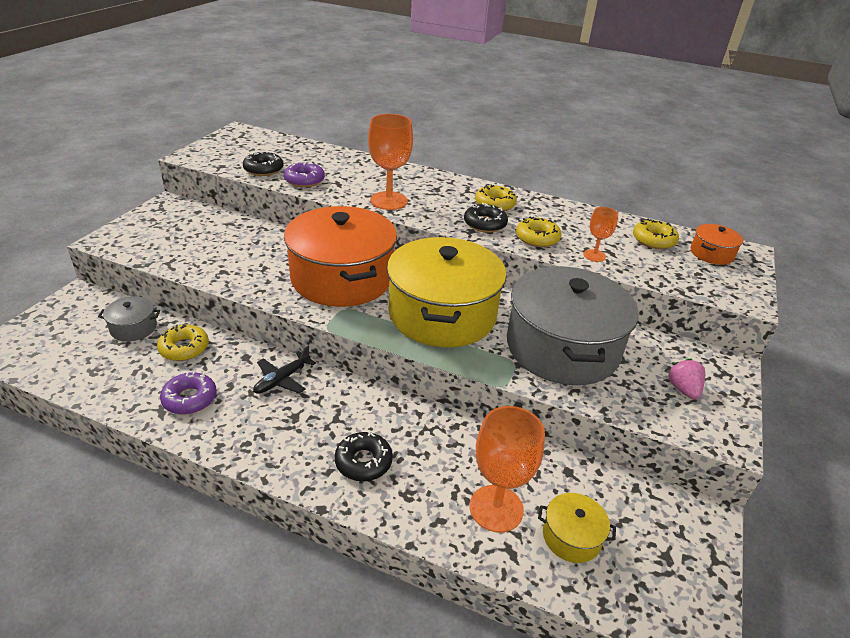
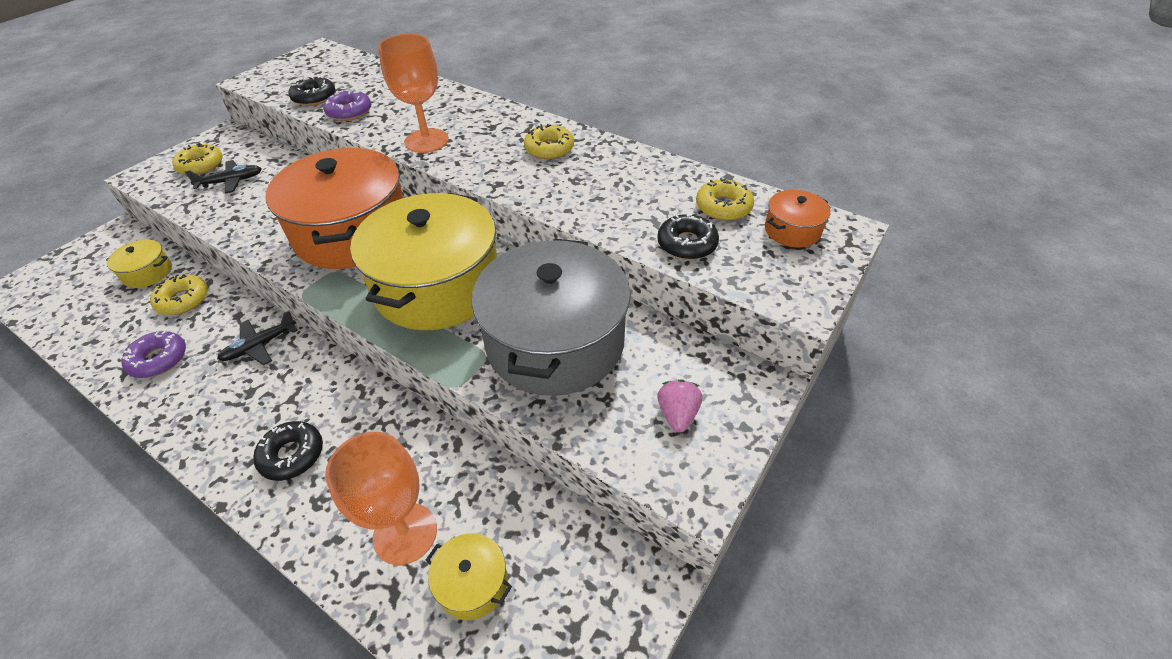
camera: 15 degrees right, 10 degrees up
grey pot [98,296,160,341] -> yellow pot [106,240,172,288]
black donut [464,203,508,233] -> black donut moved to [657,212,719,260]
yellow donut [516,216,561,247] -> yellow donut moved to [172,143,223,175]
orange goblet [583,207,618,262] -> none
none -> black plane [184,160,262,194]

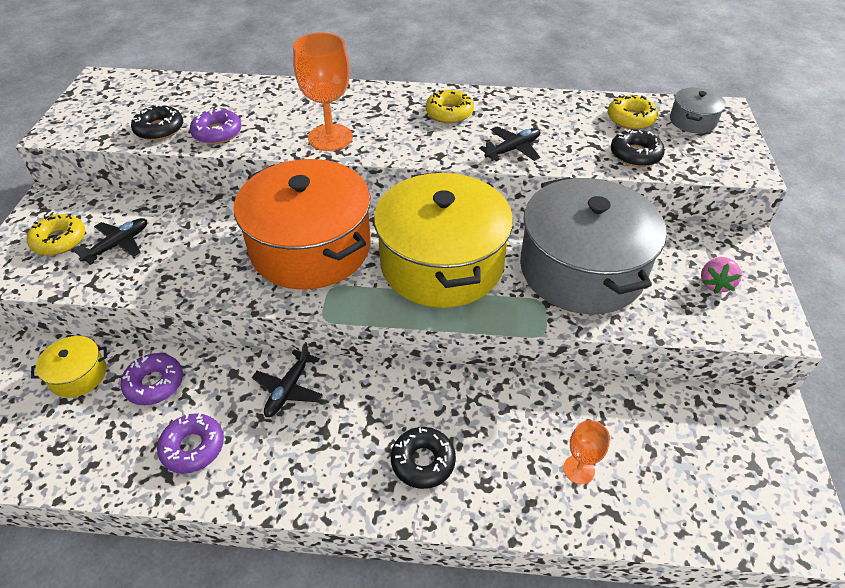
camera: 30 degrees left, 0 degrees up
yellow donut [150,274,208,315] -> purple donut [120,353,183,405]
orange goblet [325,432,437,565] -> orange goblet [563,420,610,484], size x0.54
yellow pot [426,533,512,620] -> none
pink strawberry [657,380,702,433] -> pink strawberry turned 135 degrees counterclockwise [701,257,742,294]
orange pot [765,190,831,248] -> grey pot [670,87,726,133]
none -> black plane [479,127,540,161]

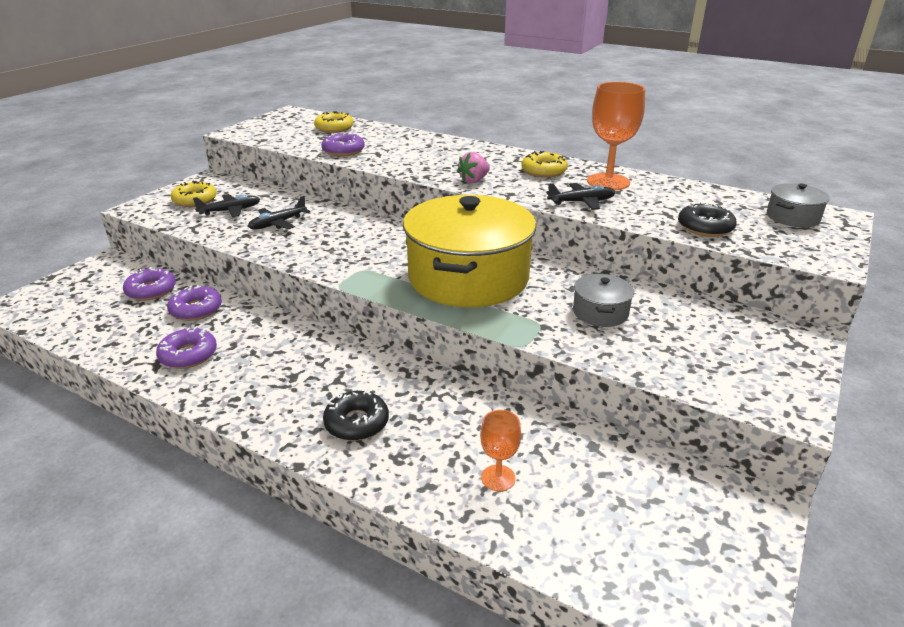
camera: 25 degrees right, 15 degrees down
yellow pot [31,336,107,398] -> purple donut [123,267,176,301]
black donut [131,104,183,140] -> none
orange pot [234,159,371,290] -> none
black plane [252,342,323,417] -> black plane moved to [248,196,310,229]
orange goblet [293,32,353,151] -> orange goblet moved to [587,82,645,190]
grey pot [520,177,667,314] -> grey pot [573,274,634,327], size x0.42
yellow donut [608,95,658,129] -> yellow donut moved to [314,111,354,133]
pink strawberry [701,257,742,294] -> pink strawberry moved to [457,152,490,183]

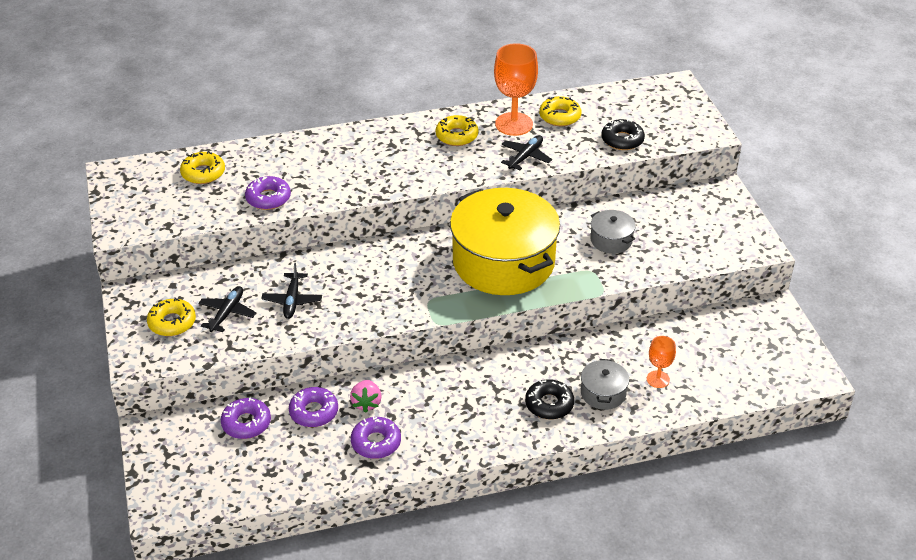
camera: 45 degrees left, 10 degrees up
pink strawberry [457,152,490,183] -> pink strawberry moved to [350,380,382,413]
grey pot [767,183,830,227] -> grey pot moved to [581,359,629,410]
none -> yellow donut [539,96,581,126]

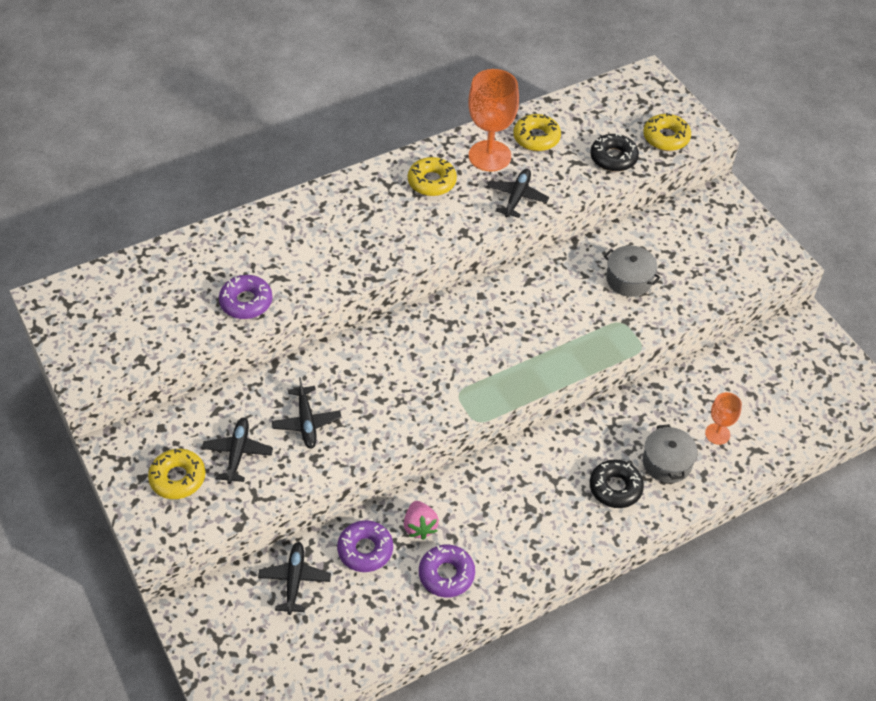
camera: 15 degrees left, 10 degrees up
yellow donut [180,151,225,184] -> yellow donut moved to [643,113,691,151]
purple donut [221,397,271,439] -> black plane [258,542,331,615]
yellow pot [450,188,560,295] -> none

